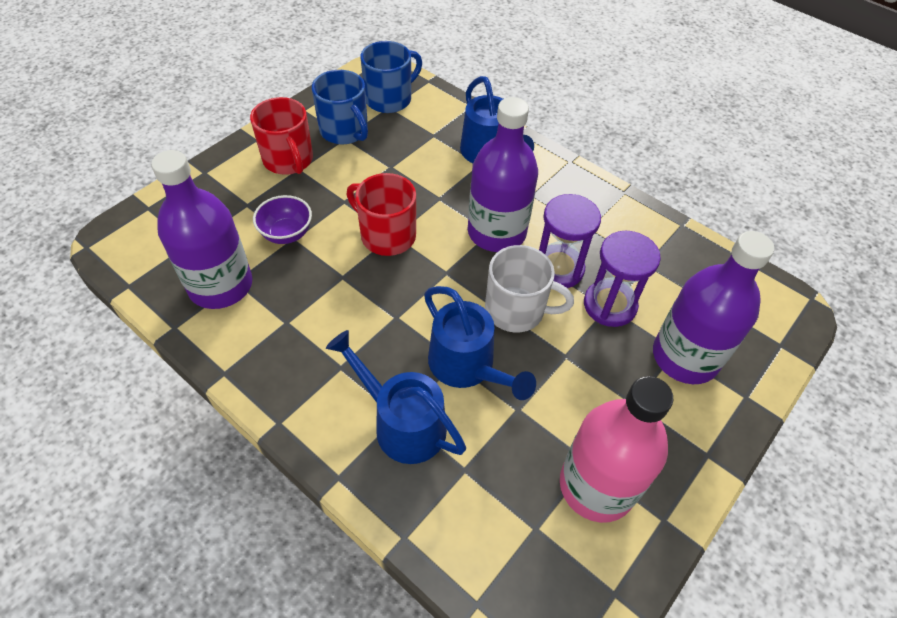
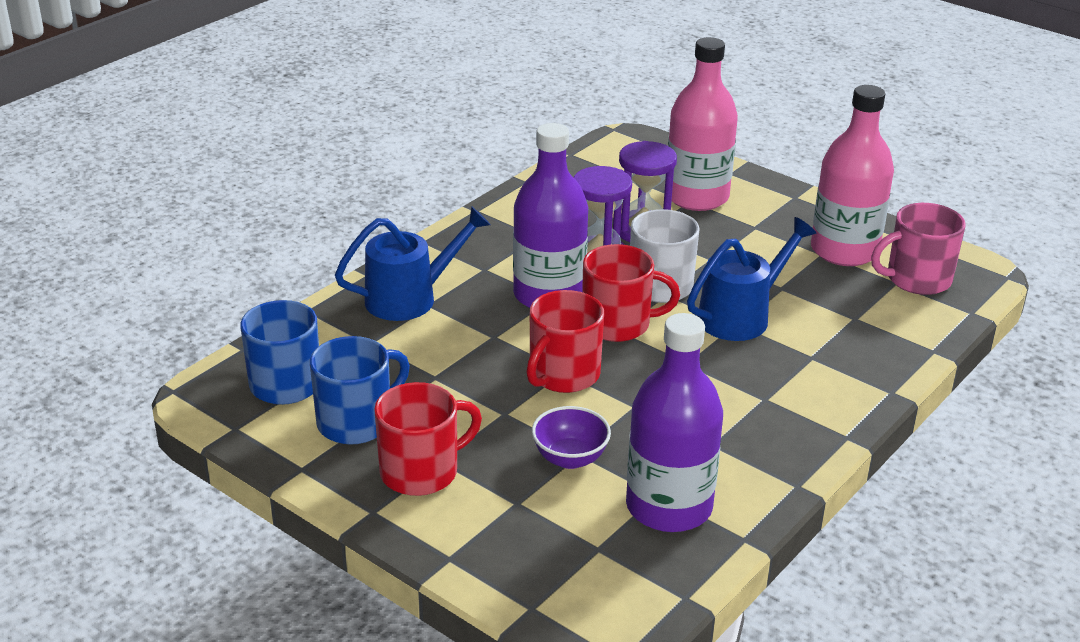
camera: 90 degrees left, 20 degrees down
blue watering can [326,330,466,464] -> none
purple bottle [653,231,774,384] -> pink bottle [668,37,738,211]
none -> red mug [582,244,680,342]
none -> pink mug [871,203,966,295]

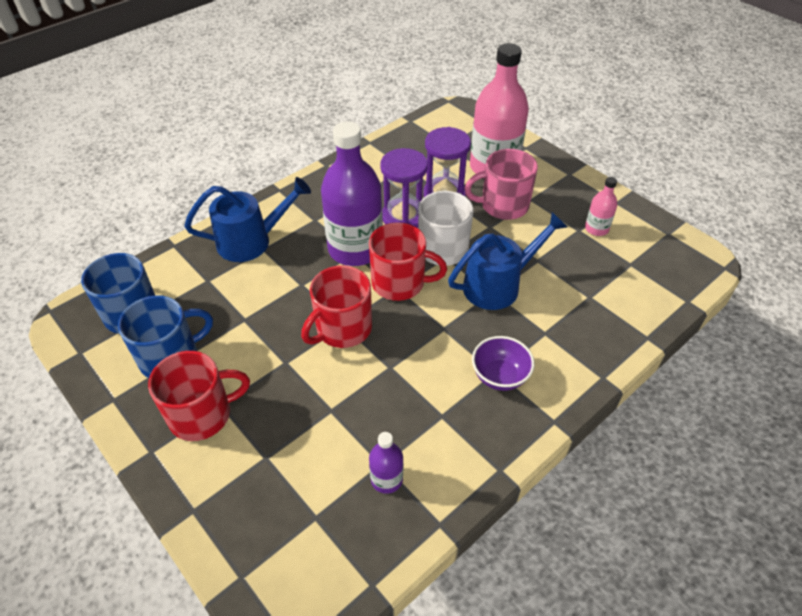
camera: 10 degrees right, 15 degrees up
purple bowl [532,406,611,469] -> purple bowl moved to [472,336,535,391]
purple bottle [626,313,723,532] -> purple bottle [369,432,403,494], size x0.45
pink bottle [811,85,894,266] -> pink bottle [585,177,617,236], size x0.45
pink mug [871,203,966,295] -> pink mug moved to [464,149,538,220]

